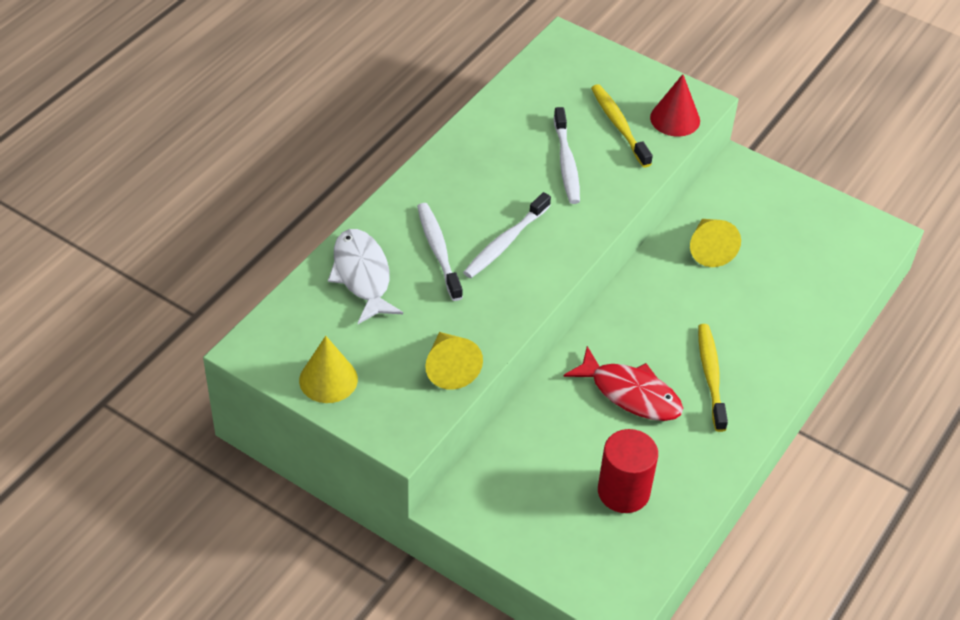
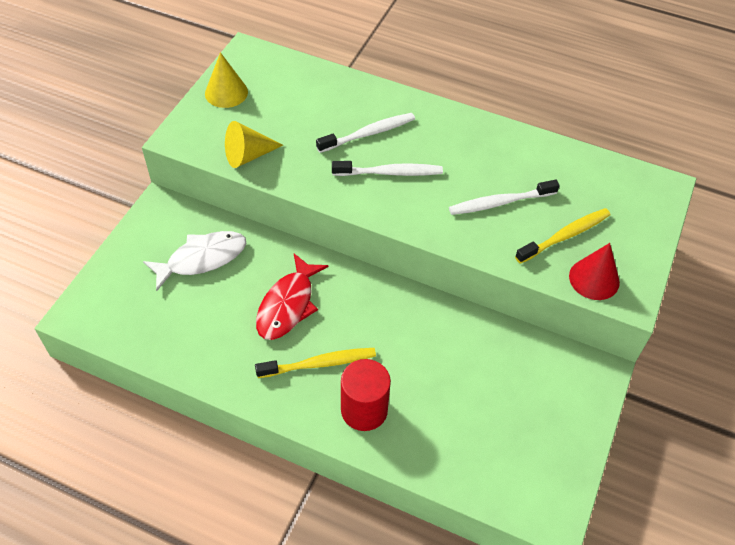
camera: 80 degrees right, 5 degrees up
white fish [328,229,403,324] -> white fish moved to [143,231,246,291]
white toothbrush [463,192,551,278] -> white toothbrush turned 150 degrees clockwise [332,161,443,176]
red cylinder [598,429,658,513] -> red cylinder moved to [341,359,391,431]
yellow cone [690,219,741,267] -> none

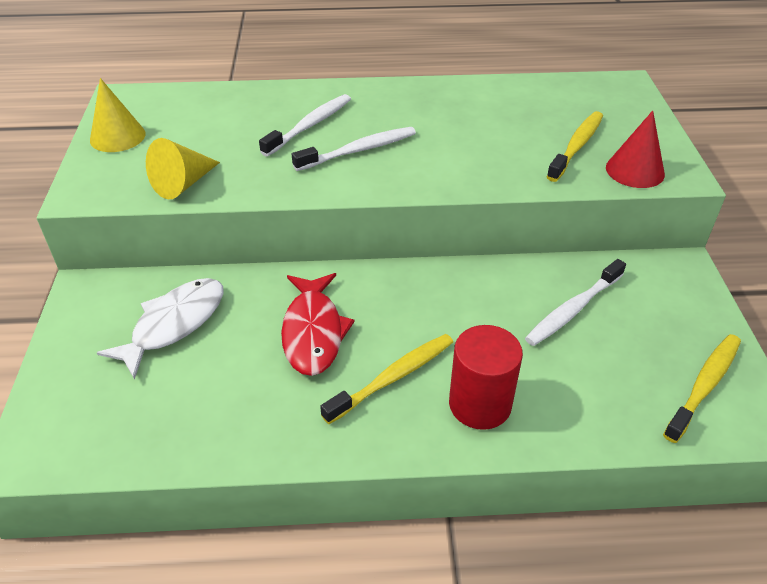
camera: 25 degrees left, 10 degrees down
white toothbrush [449,180,560,215] -> white toothbrush moved to [525,259,626,346]
none -> yellow toothbrush [663,334,741,443]

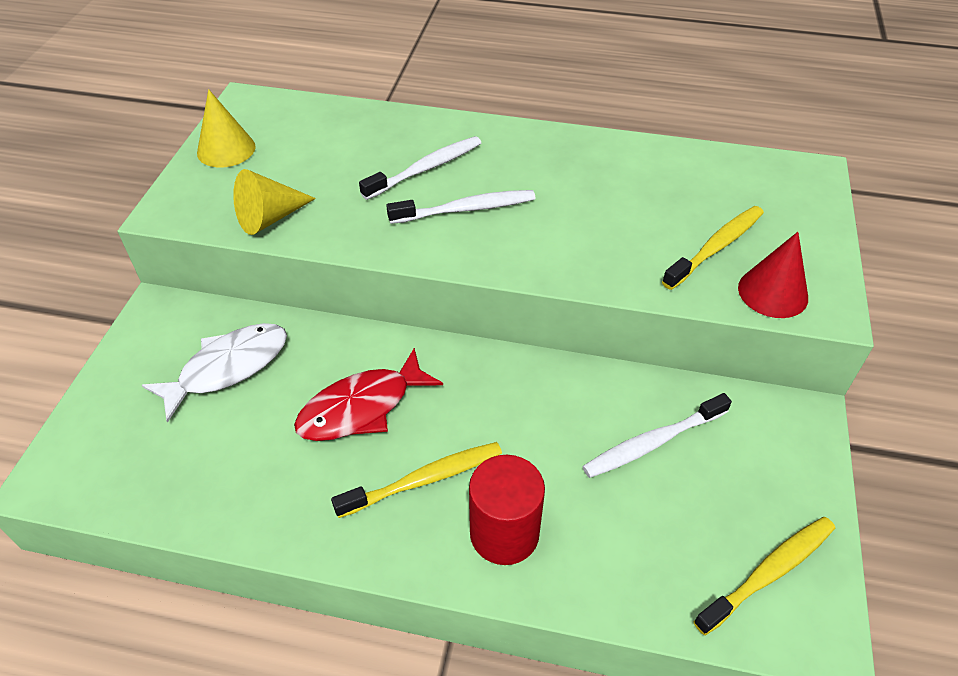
camera: 15 degrees right, 5 degrees up
red fish [281,273,355,376] -> red fish turned 45 degrees clockwise [294,348,443,441]

